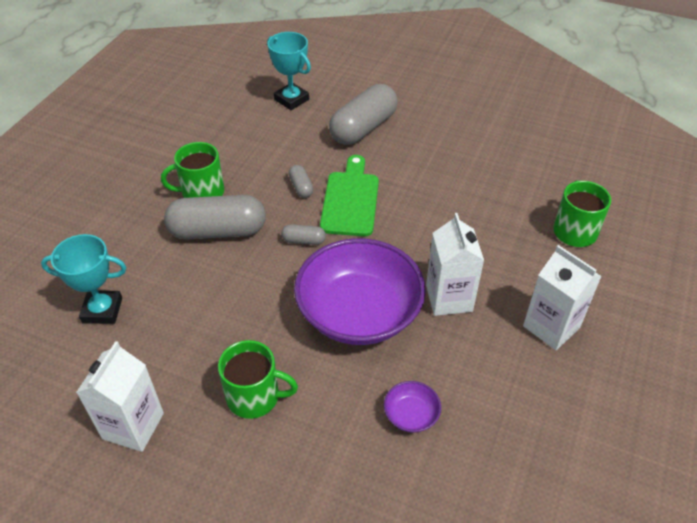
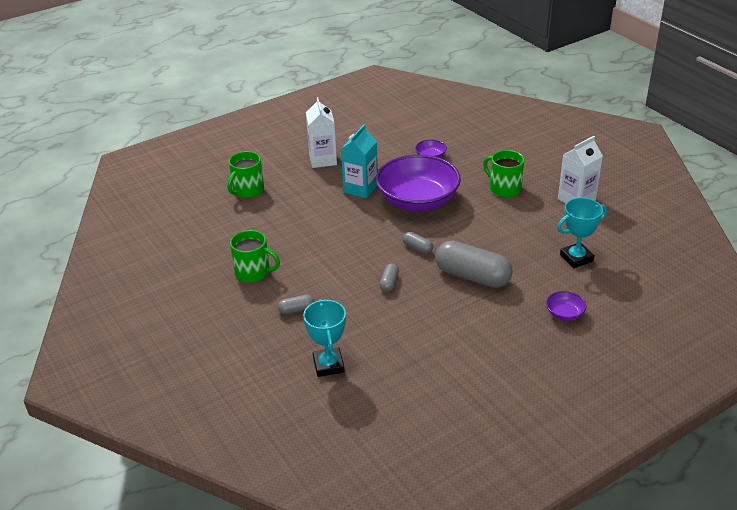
camera: 145 degrees left, 10 degrees down
turquoise trophy [41,234,127,324] -> turquoise trophy turned 60 degrees counterclockwise [557,198,607,268]
green mug [161,142,224,198] -> green mug moved to [230,230,280,283]
green cutting board [320,155,379,236] -> none
grey capsule [329,84,398,145] -> grey capsule [278,294,314,314], size x0.45
white carton [426,213,484,316] -> turquoise carton [341,125,378,199]
none -> purple bowl [546,291,586,321]

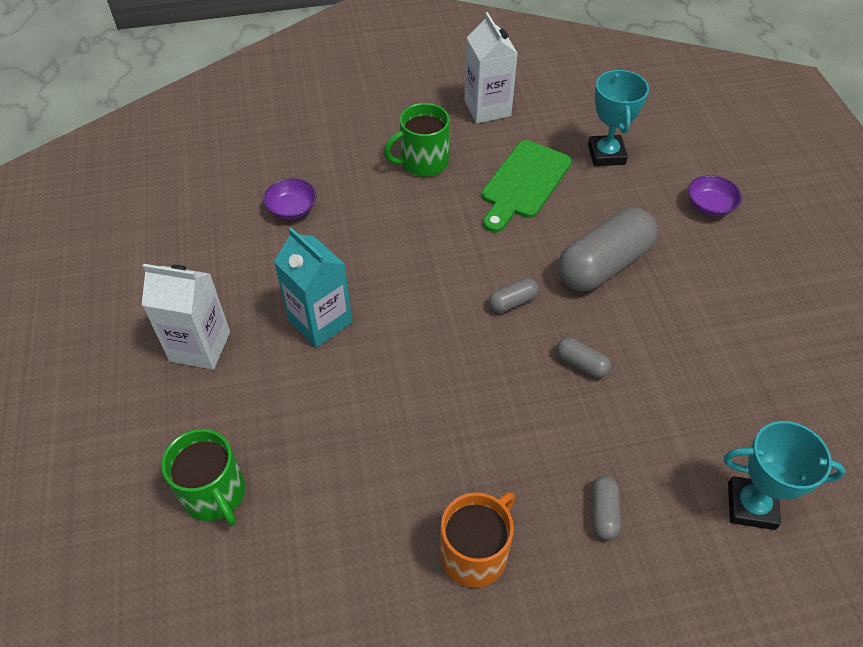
camera: 70 degrees left, 15 degrees up
green mug [230,230,280,283] -> orange mug [440,492,515,588]
purple bowl [376,154,461,211] -> none
none -> green cutting board [482,140,572,232]

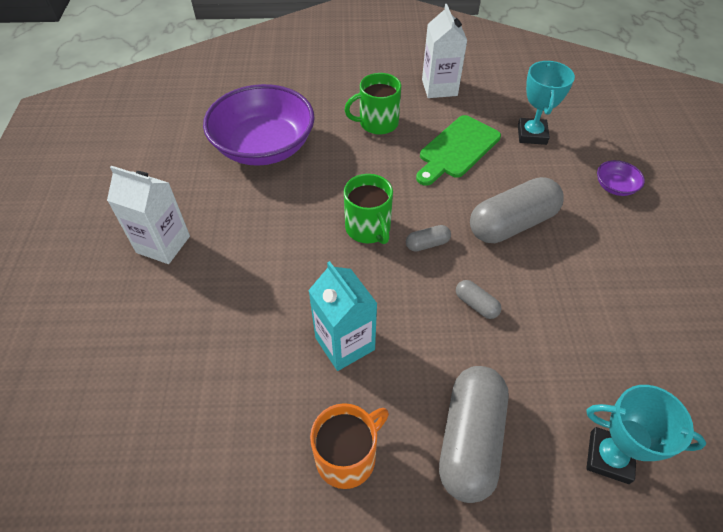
camera: 10 degrees right, 0 degrees up
green mug [161,429,245,526] -> green mug moved to [344,174,393,244]
purple bowl [263,178,316,220] -> purple bowl [203,84,315,166], size x2.49
turquoise carton [274,228,352,348] -> turquoise carton moved to [308,261,377,371]
grey capsule [592,476,621,540] -> grey capsule [439,366,509,503], size x2.24

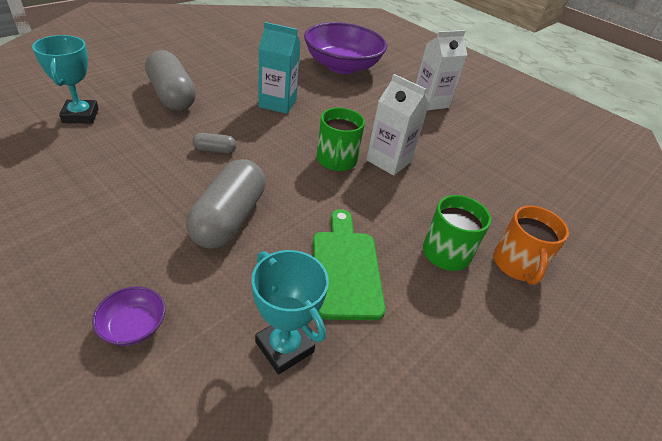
camera: 130 degrees right, 10 degrees down
purple bowl [203,84,315,166] -> purple bowl moved to [304,22,387,74]
orange mug [310,403,389,489] -> orange mug moved to [494,206,569,285]
green mug [344,174,393,244] -> green mug turned 105 degrees counterclockwise [317,107,365,171]
grey capsule [406,225,451,252] -> none
white carton [422,4,467,98] -> white carton moved to [366,74,429,176]
turquoise trophy [586,385,706,484] -> turquoise trophy turned 75 degrees counterclockwise [32,35,99,123]

